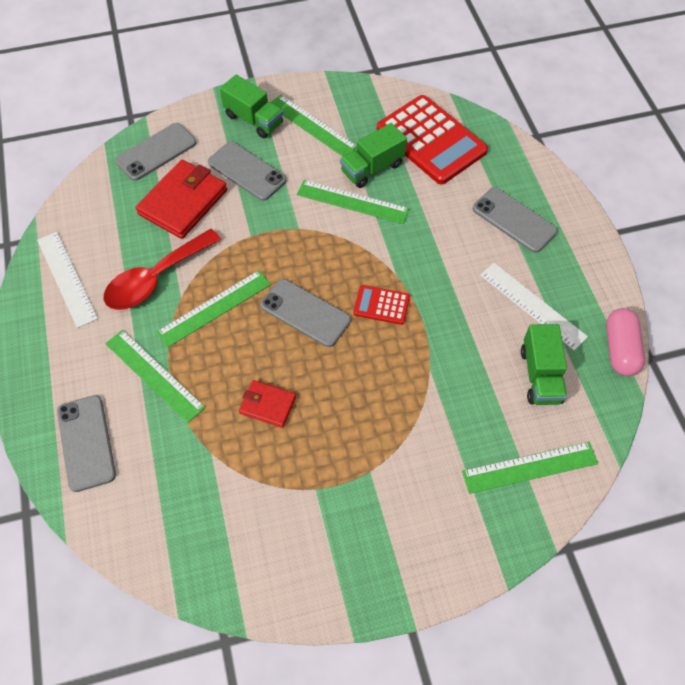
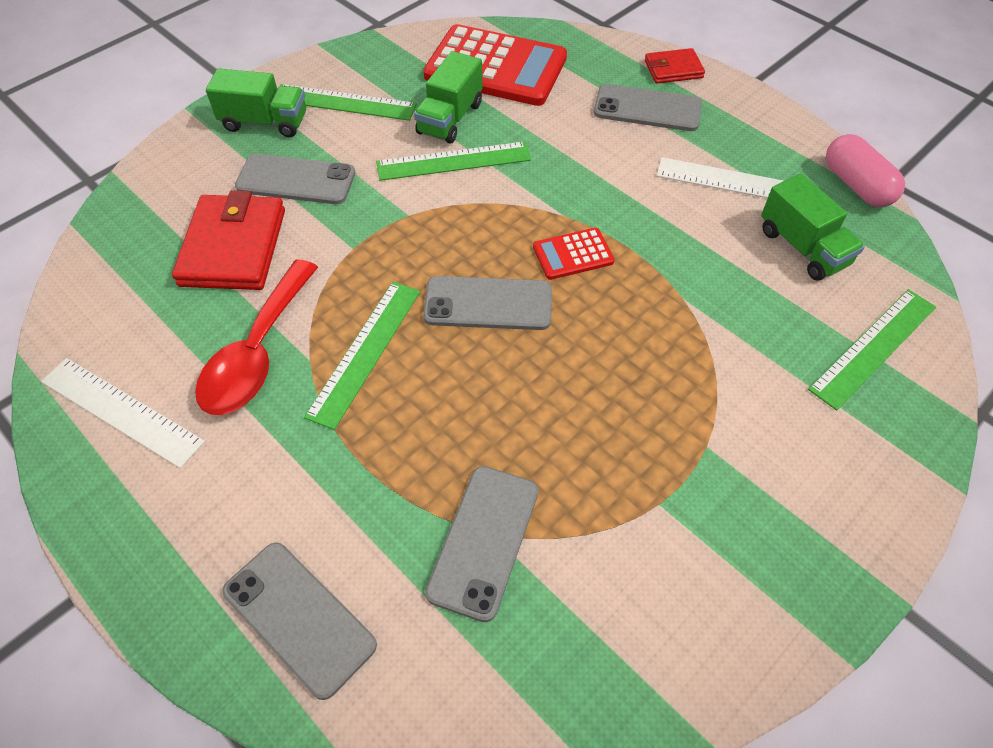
camera: 30 degrees left, 5 degrees down
green ruler [105,330,205,423] -> none
grey phone [115,123,196,181] -> grey phone moved to [425,466,538,622]
red wallet [239,380,296,428] -> red wallet moved to [645,48,705,84]

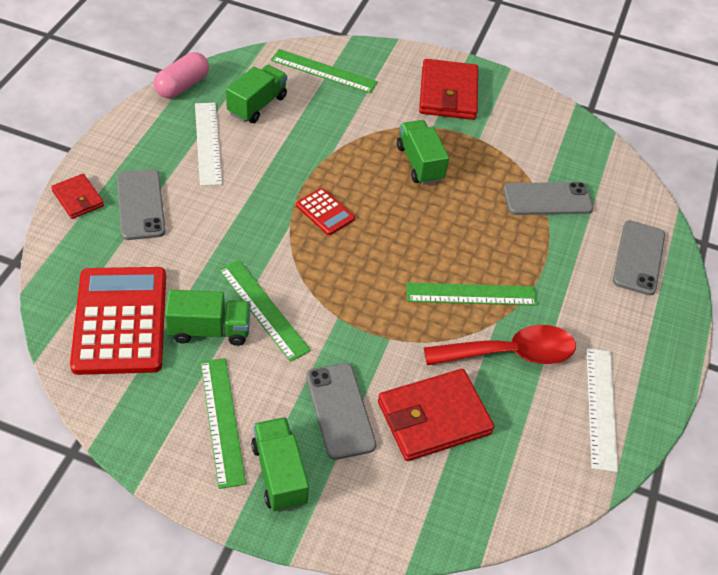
camera: 120 degrees left, 5 degrees down
grey phone [423,276,552,330] -> none
none -> green truck [397,120,449,185]
none -> red wallet [419,59,478,120]

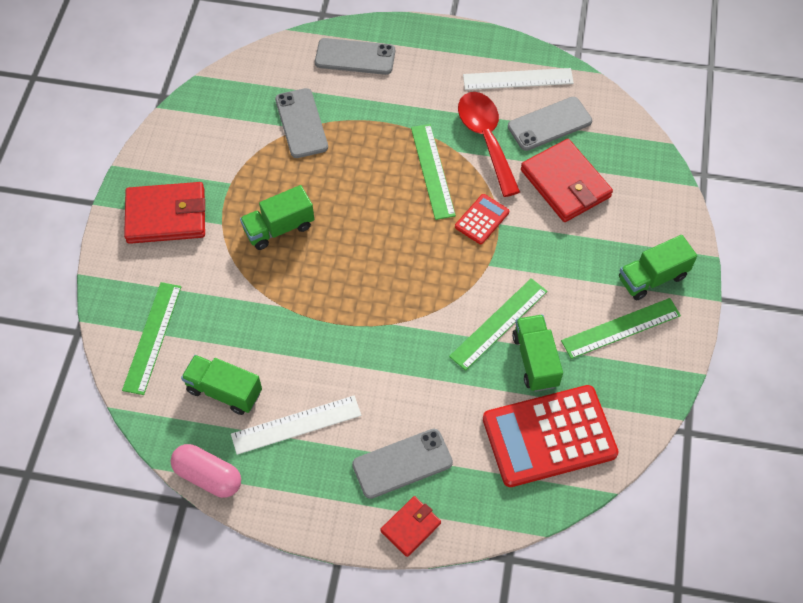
camera: 95 degrees left, 10 degrees up
red calculator [296,188,355,235] -> red calculator moved to [455,194,509,244]
grey phone [306,363,376,460] -> grey phone moved to [508,97,592,151]

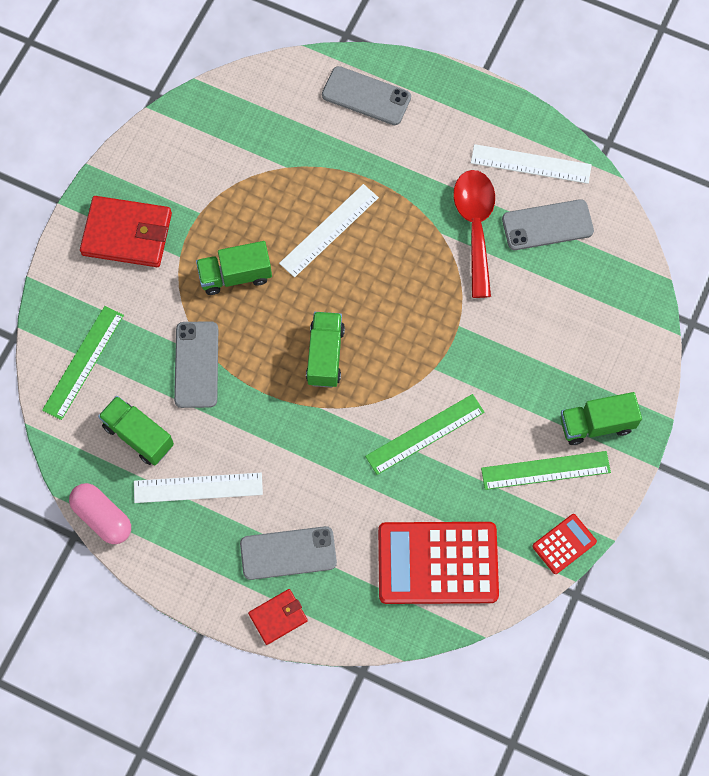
camera: 15 degrees right, 10 degrees up
grey phone [275,88,328,158] -> grey phone moved to [174,321,218,408]
green ruler [411,124,456,220] -> none
red calculator [455,194,509,244] -> red calculator moved to [532,514,597,574]
green truck [512,314,563,392] -> green truck moved to [306,312,345,388]
red wallet [521,139,613,222] -> none
none -> white ruler [279,184,379,277]

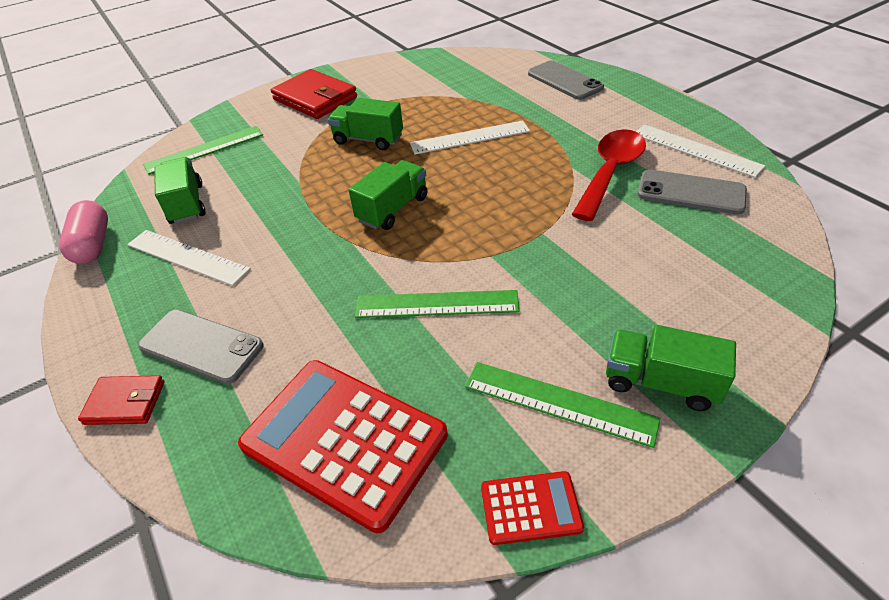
camera: 35 degrees right, 25 degrees down
grey phone [174,321,218,408] -> none

